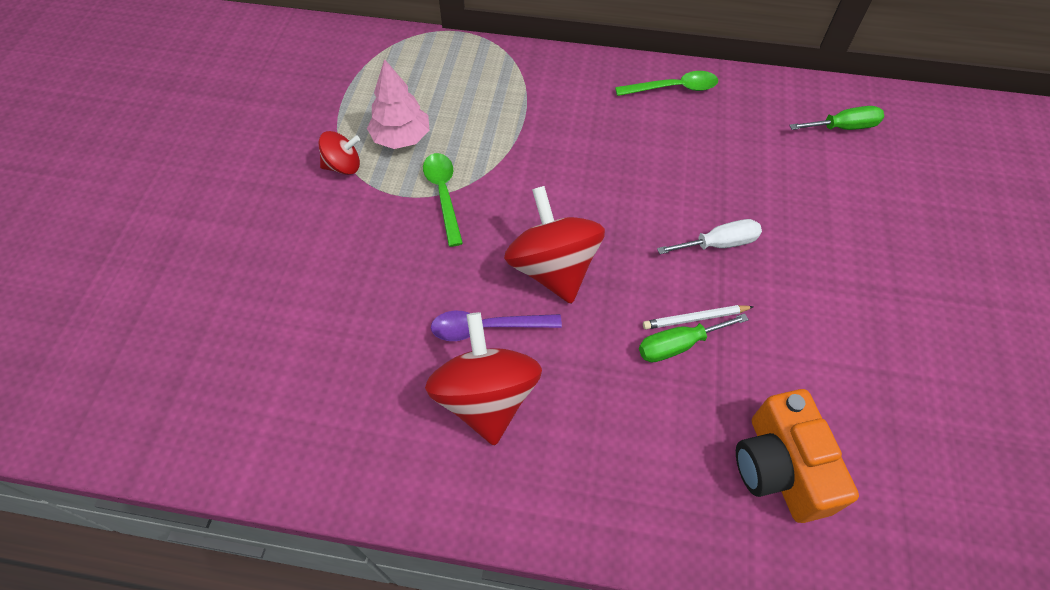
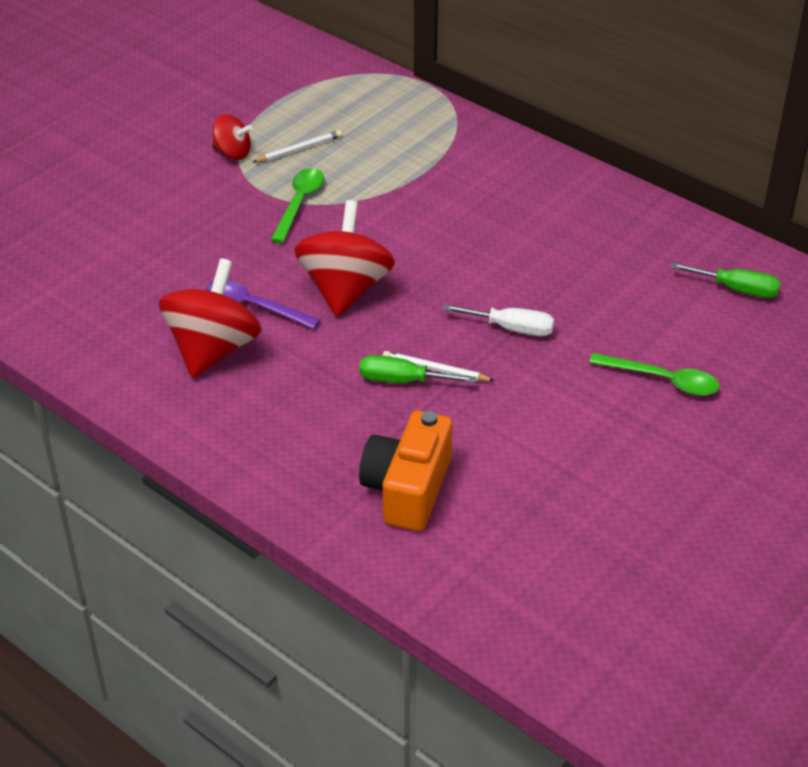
camera: 30 degrees right, 15 degrees down
pink tree [367,59,430,149] -> white pencil [253,130,342,163]
green spoon [615,71,718,96] -> green spoon moved to [589,353,719,396]

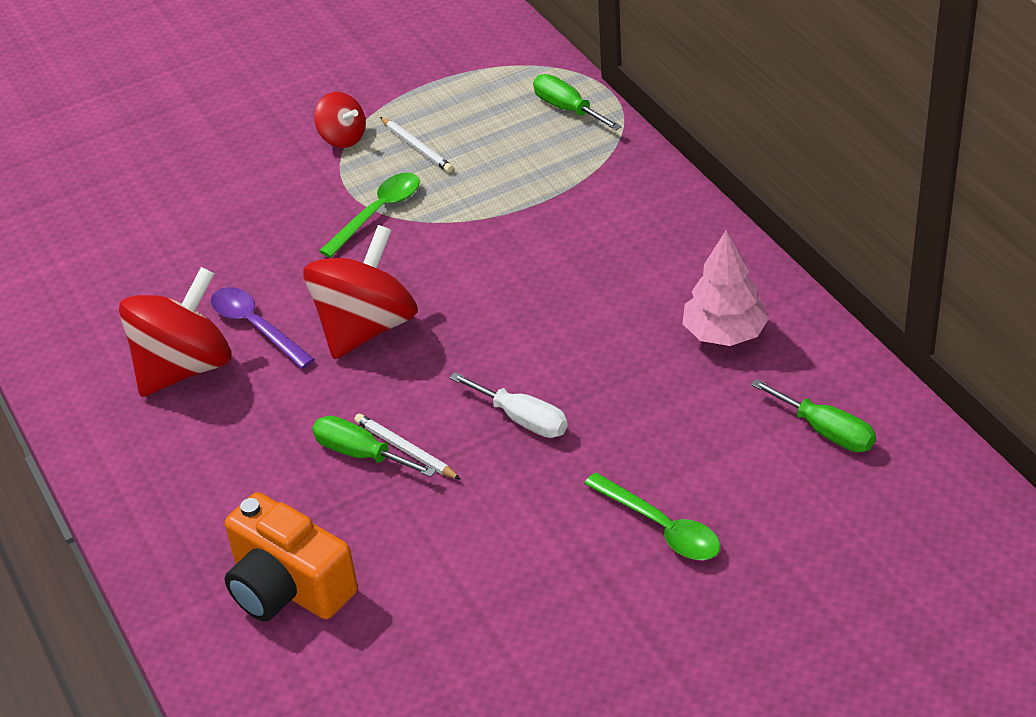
camera: 25 degrees right, 0 degrees up
white pencil [253,130,342,163] -> white pencil turned 60 degrees clockwise [380,117,453,173]
orange camera [359,411,452,531] -> orange camera turned 90 degrees counterclockwise [225,492,358,621]
none -> green screwdriver [533,74,622,130]
none -> pink tree [682,230,769,346]

